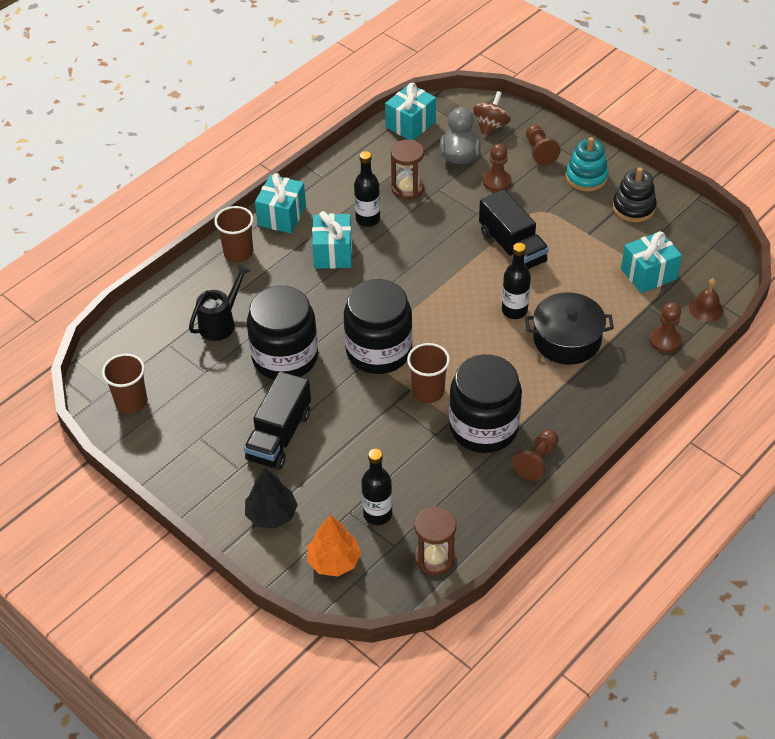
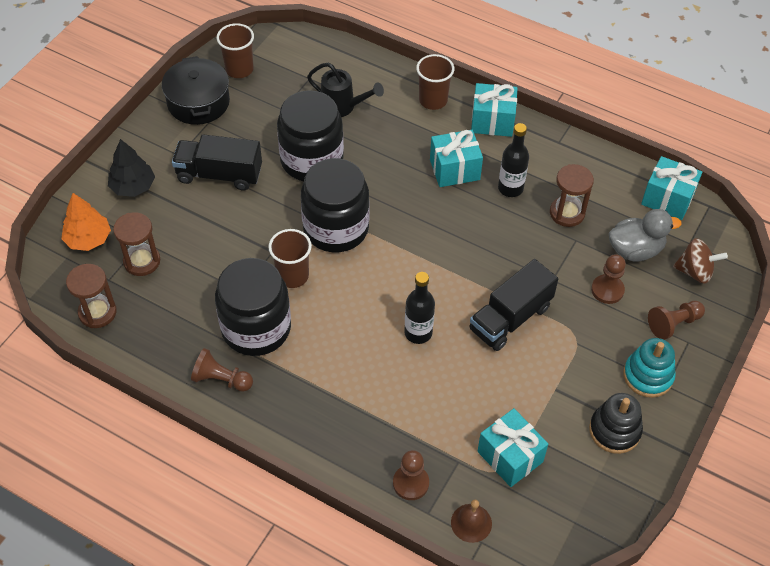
camera: 75 degrees right, 5 degrees up
black bottle [361,449,392,525] -> brown hourglass [113,212,160,276]
black pot [525,292,614,365] -> black pot moved to [162,56,230,125]

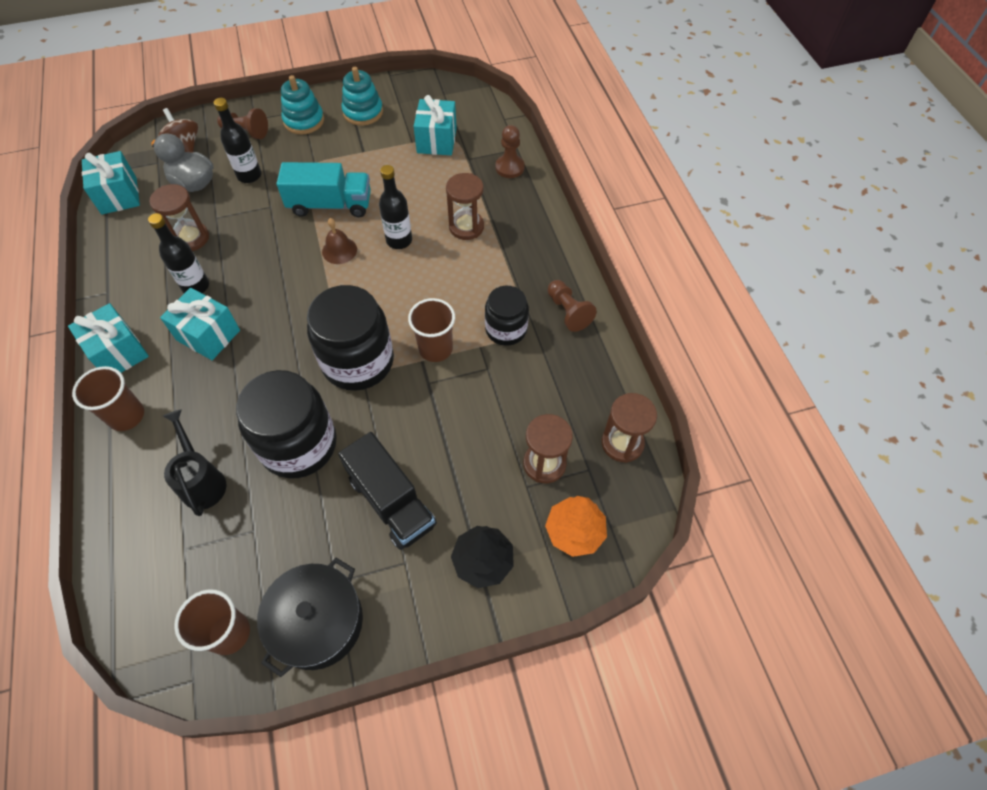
camera: 135 degrees left, 5 degrees up
black jar [215,258,291,356] -> black jar [485,286,529,346], size x0.59
brown bell [451,500,492,543] -> brown bell moved to [322,218,357,264]
black truck [469,259,558,351] -> turquoise truck [276,162,371,217]
black stacking toy [589,393,643,454] -> turquoise stacking toy [342,67,383,126]
brown pawn [591,255,626,304] -> black bottle [214,98,261,183]
none -> brown hourglass [446,173,484,240]

